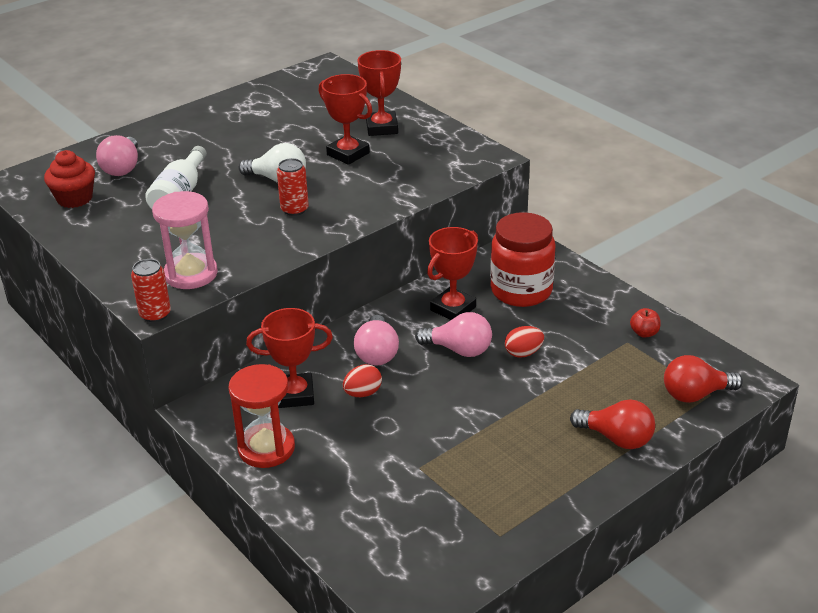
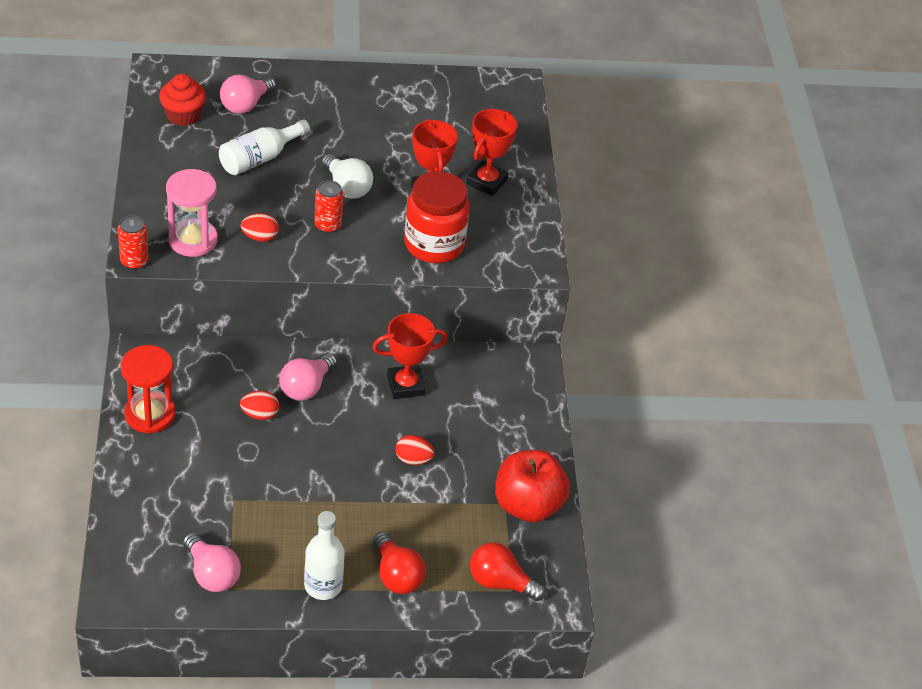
camera: 30 degrees right, 10 degrees up
red trophy [246,308,333,408] -> none
pink light bulb [415,312,492,357] -> pink light bulb moved to [183,533,241,592]
red jar [490,212,556,307] -> red jar moved to [404,171,470,263]
red apple [630,308,661,338] -> red apple [495,450,570,522], size x2.47
none -> red egg [241,213,279,242]
none -> white bottle [304,511,345,600]

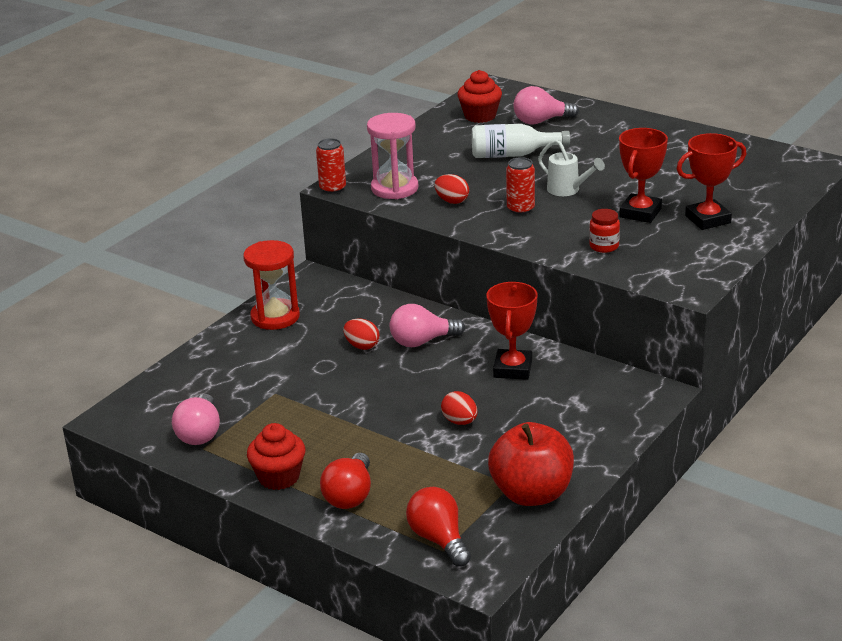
camera: 45 degrees right, 15 degrees down
white bottle [304,511,345,600] -> red cupcake [247,423,305,490]
white light bulb [322,154,373,199] -> white watering can [538,139,605,196]
red trophy [372,313,448,399] -> red trophy turned 75 degrees clockwise [486,282,537,380]
red jar [404,171,470,263] -> red jar [589,209,620,253], size x0.45

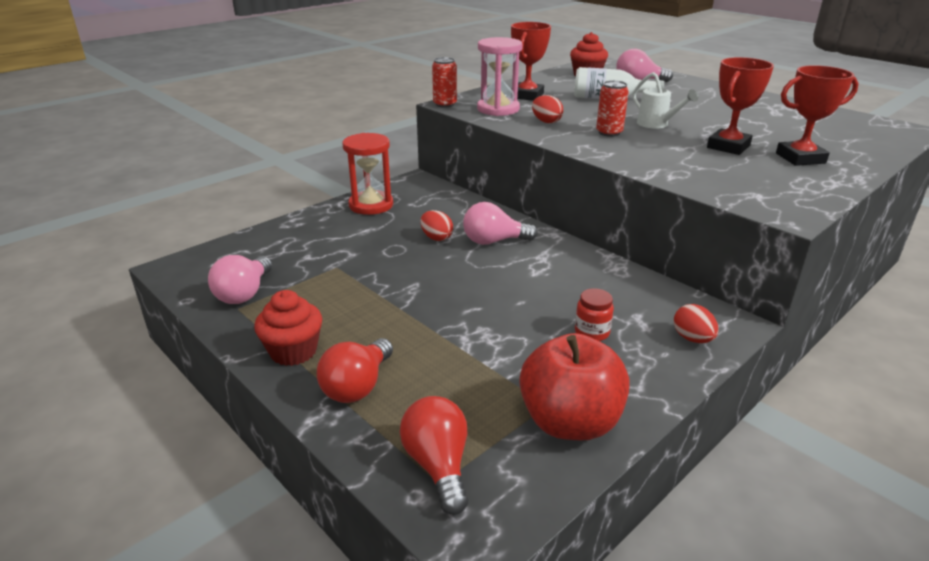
camera: 10 degrees right, 0 degrees up
red egg [441,391,478,425] -> red egg moved to [674,304,719,343]
red trophy [486,282,537,380] -> red trophy moved to [511,22,551,101]
red jar [589,209,620,253] -> red jar moved to [575,288,614,341]

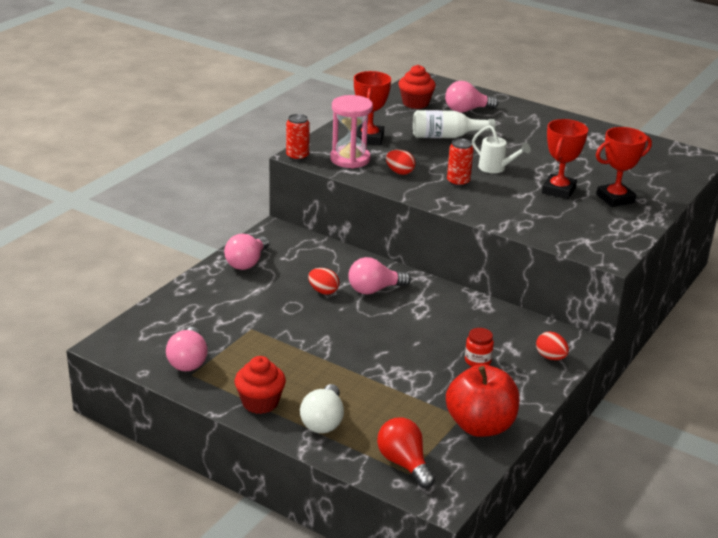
camera: 15 degrees left, 0 degrees up
red light bulb [317,338,393,403] -> white light bulb [300,384,344,433]
red hourglass [342,133,393,215] -> pink light bulb [224,234,269,270]

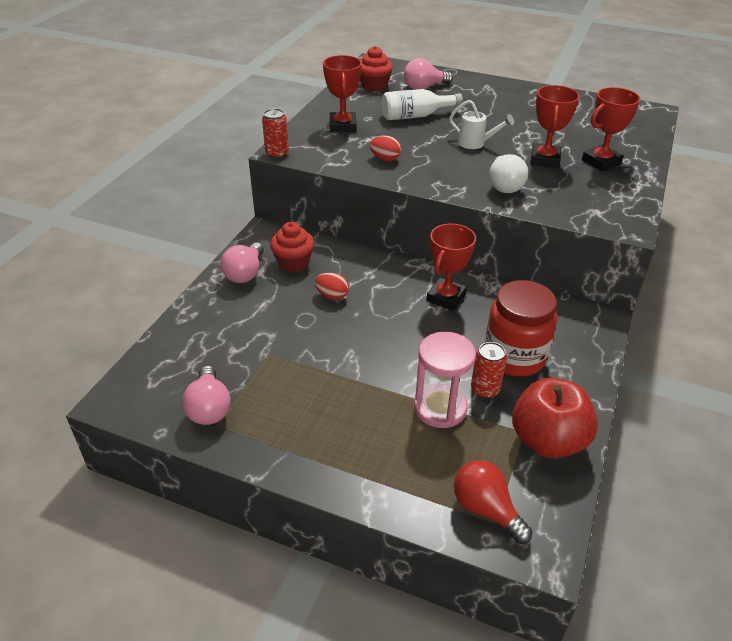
camera: 10 degrees left, 10 degrees up
red cupcake [235,356,286,414] -> red cupcake moved to [270,222,314,272]
white light bulb [300,384,344,433] -> white light bulb moved to [489,154,528,193]
pink hourglass [330,95,373,168] -> pink hourglass moved to [414,331,476,428]
pink light bulb [348,257,411,294] -> none
red can [447,138,474,187] -> red can moved to [471,342,507,398]
red jar [465,328,494,367] -> red jar [485,280,557,376], size x2.22
red egg [536,331,569,360] -> none
none -> red trophy [426,223,476,311]

